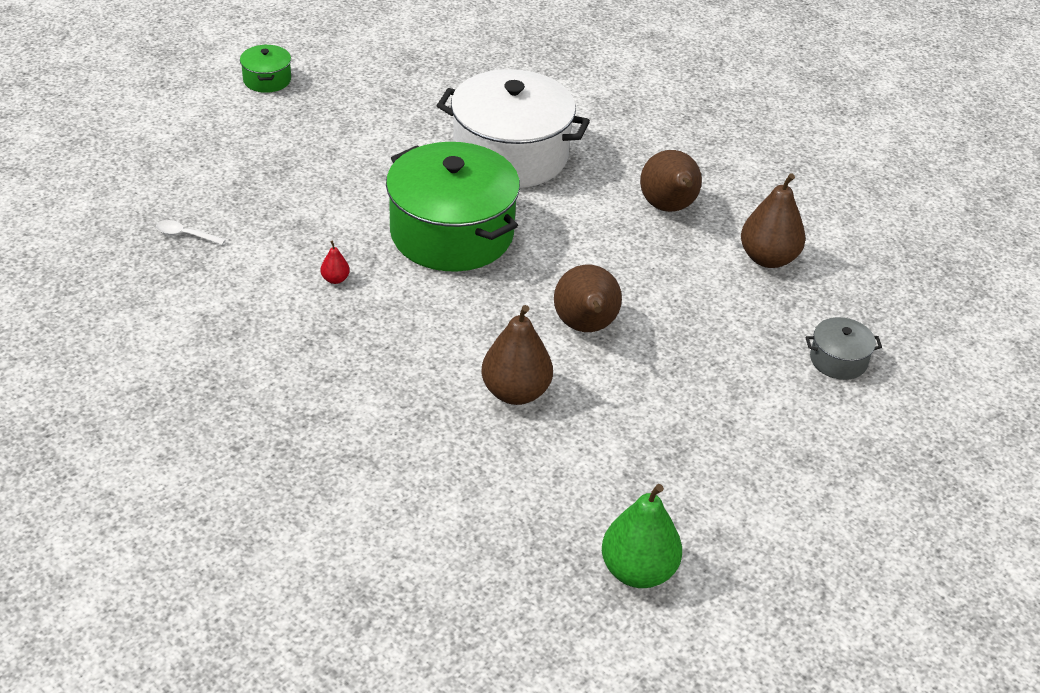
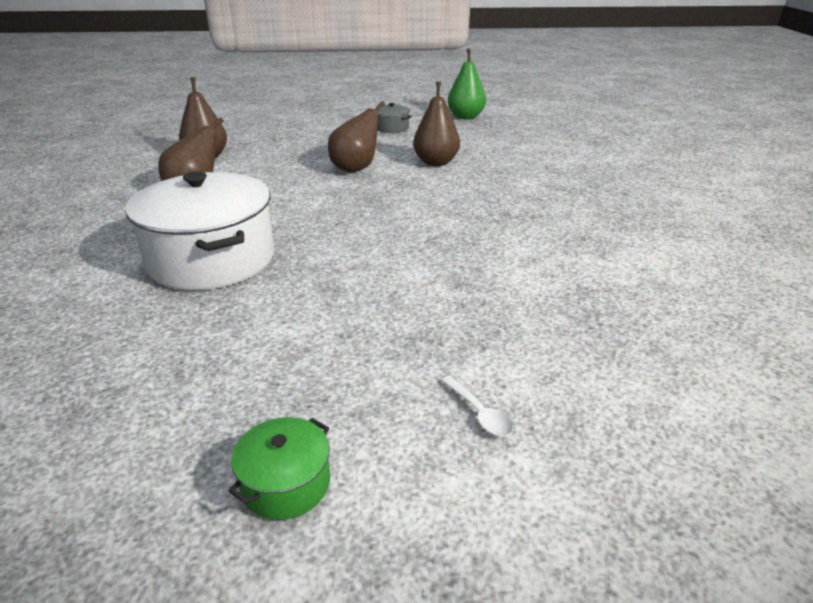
camera: 135 degrees left, 10 degrees down
white spoon [156,220,226,245] -> white spoon moved to [441,376,513,436]
red pear [321,241,350,284] -> none
green pot [386,142,520,272] -> none
grey pot [805,317,882,380] -> grey pot moved to [377,103,412,133]

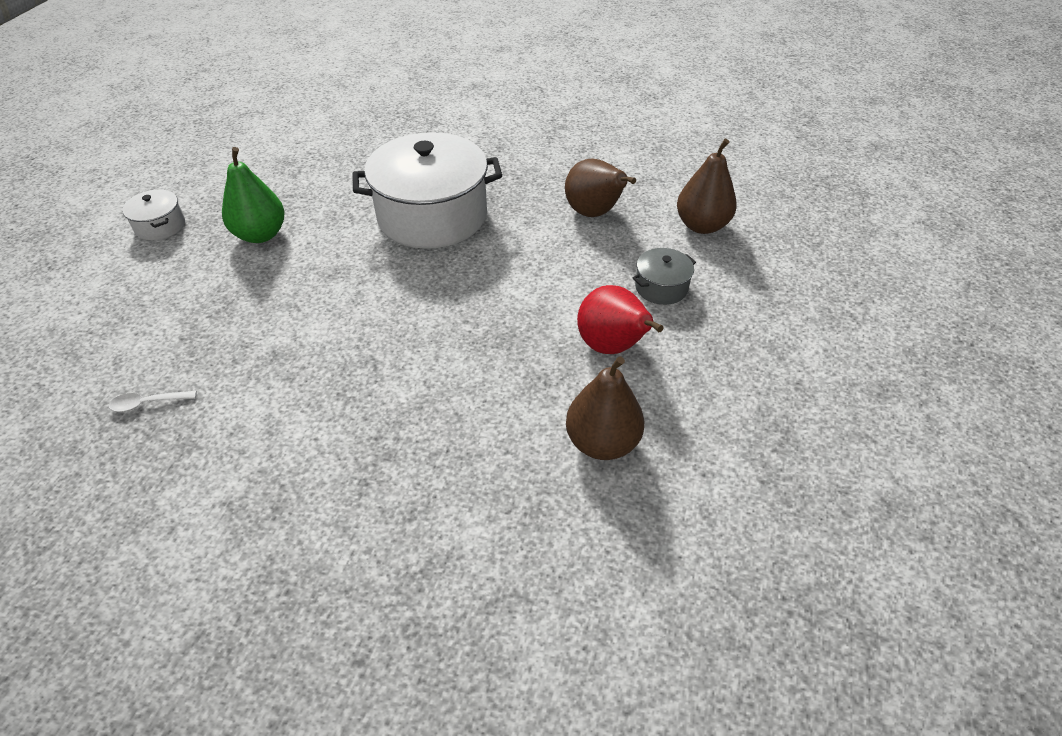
camera: 110 degrees right, 15 degrees up
green pot [228,417,330,520] -> white pot [122,190,185,240]
brown pear [328,101,385,173] -> red pear [577,285,663,354]
grey pot [377,103,412,133] -> grey pot moved to [633,248,696,305]
white spoon [441,376,513,436] -> white spoon moved to [108,391,197,412]
green pear [448,48,486,120] -> green pear moved to [222,147,285,243]

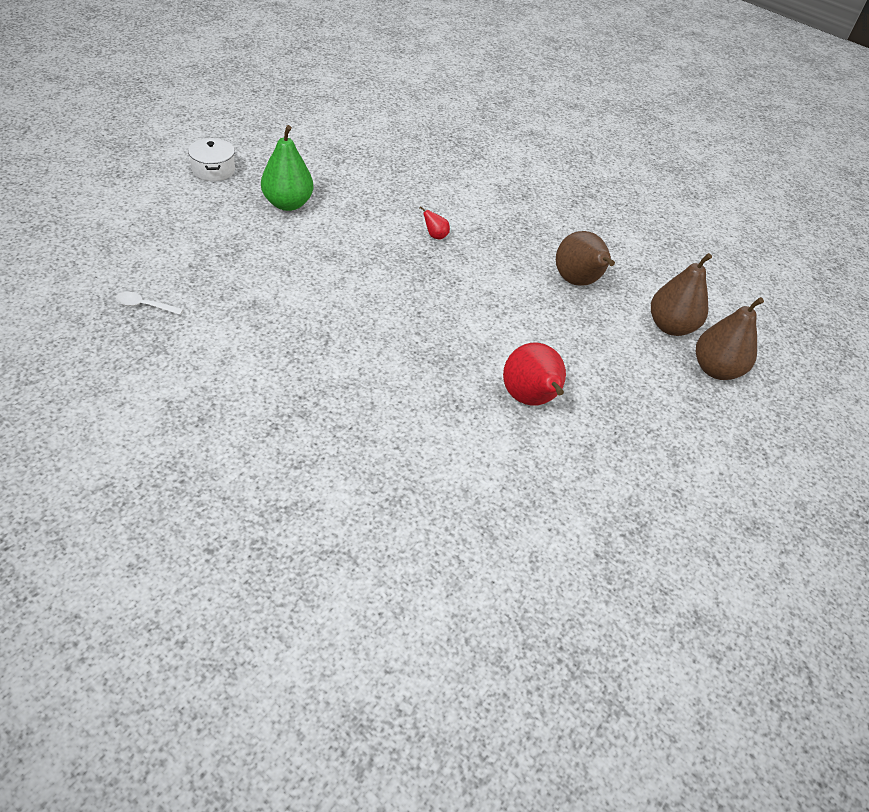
camera: 15 degrees right, 0 degrees up
white pot [352,132,502,249] -> red pear [419,206,450,239]
brown pear [566,356,644,460] -> brown pear moved to [696,297,764,380]
grey pot [633,248,696,305] -> none

